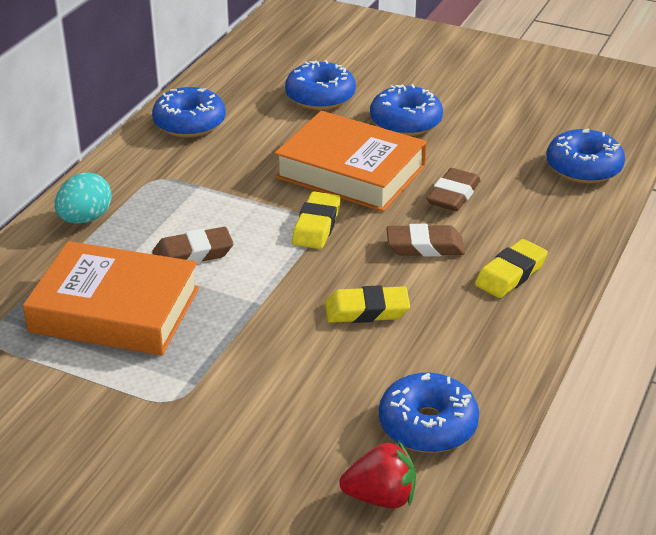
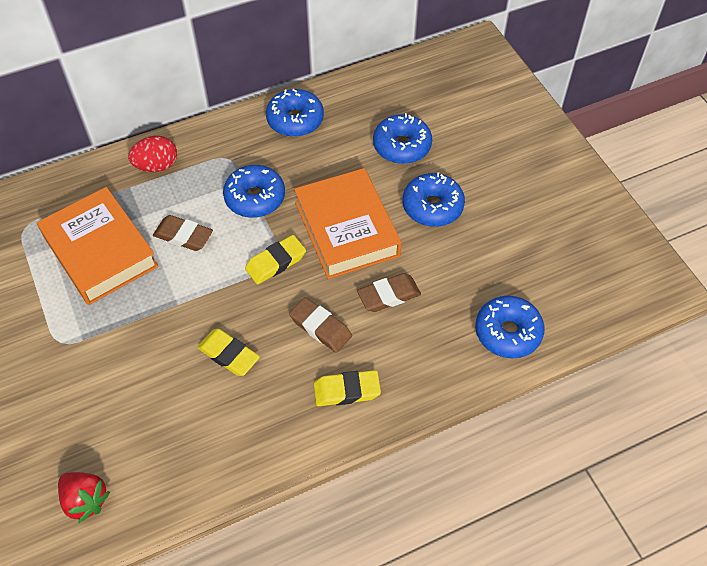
camera: 40 degrees right, 20 degrees up
turquoise egg [55,172,112,224] -> red egg [128,136,177,172]
blue donut [379,373,479,453] -> blue donut moved to [223,165,285,218]

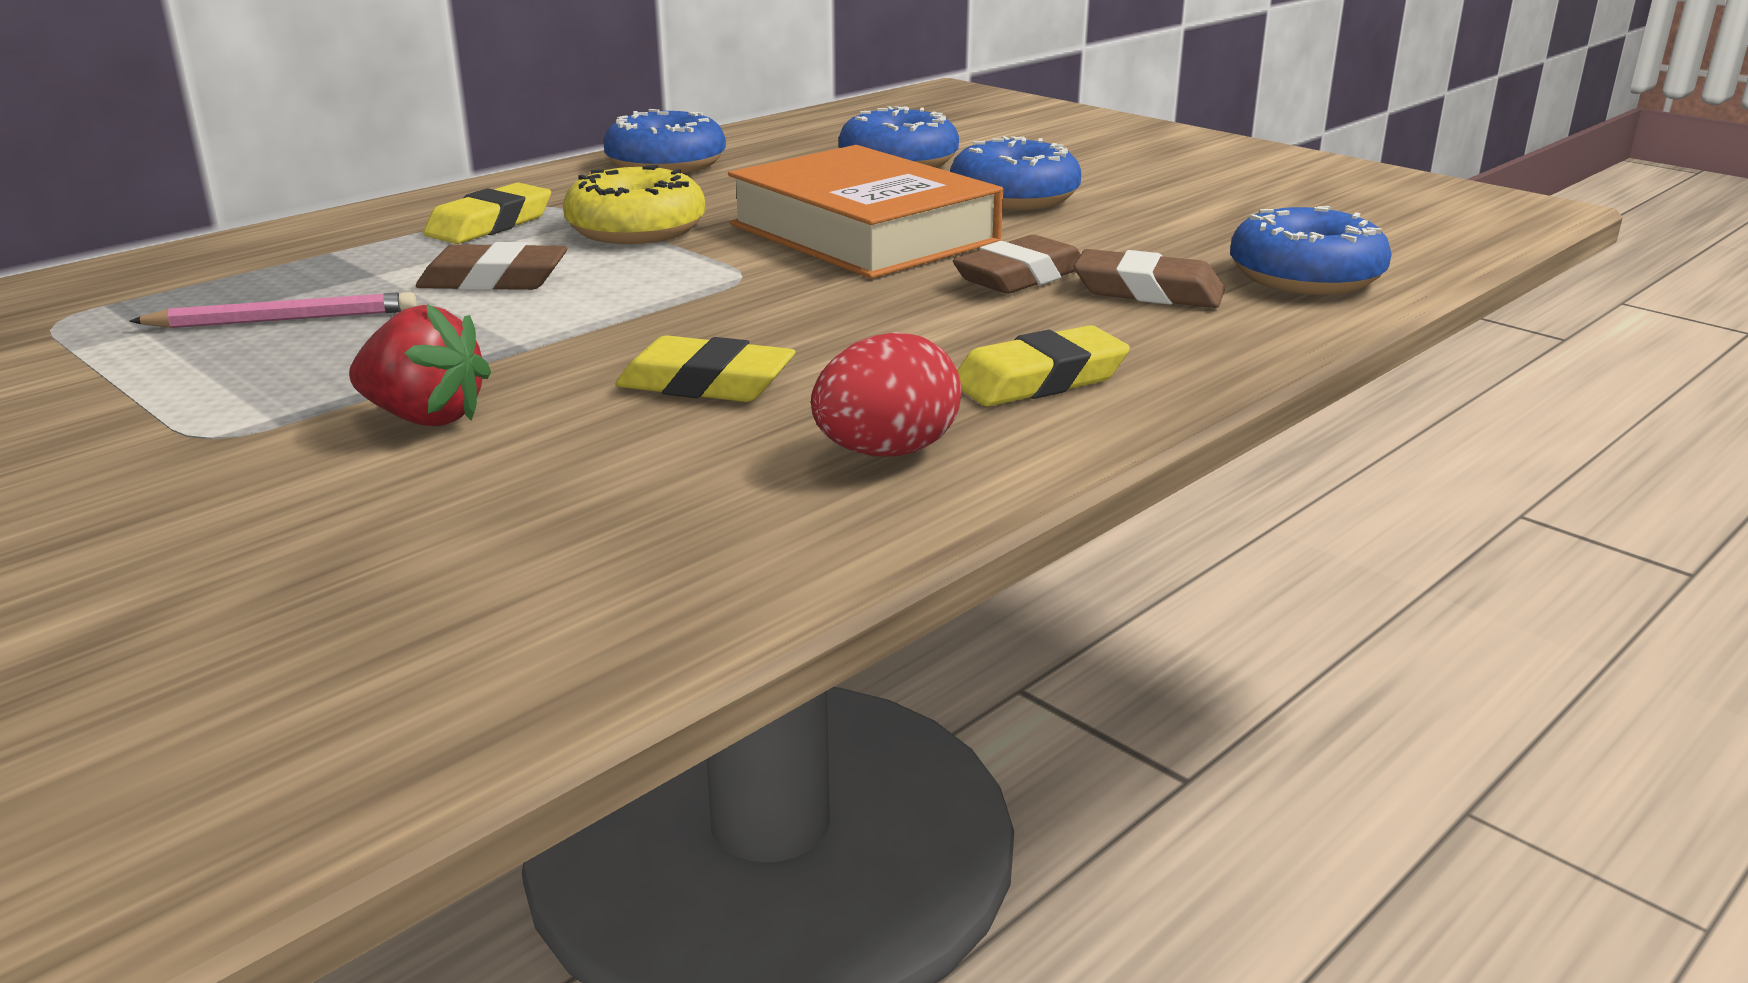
camera: 20 degrees left, 30 degrees down
orange book [37,187,159,305] -> pink pencil [129,292,417,328]
red strawberry [58,472,110,523] -> red strawberry moved to [349,303,491,426]
red egg [128,136,177,172] -> red egg moved to [811,332,962,457]
blue donut [223,165,285,218] -> yellow donut [563,165,705,244]
yellow eraser [245,235,306,284] -> yellow eraser moved to [423,182,551,244]
brown eraser [289,297,352,353] -> brown eraser moved to [1074,249,1225,308]

